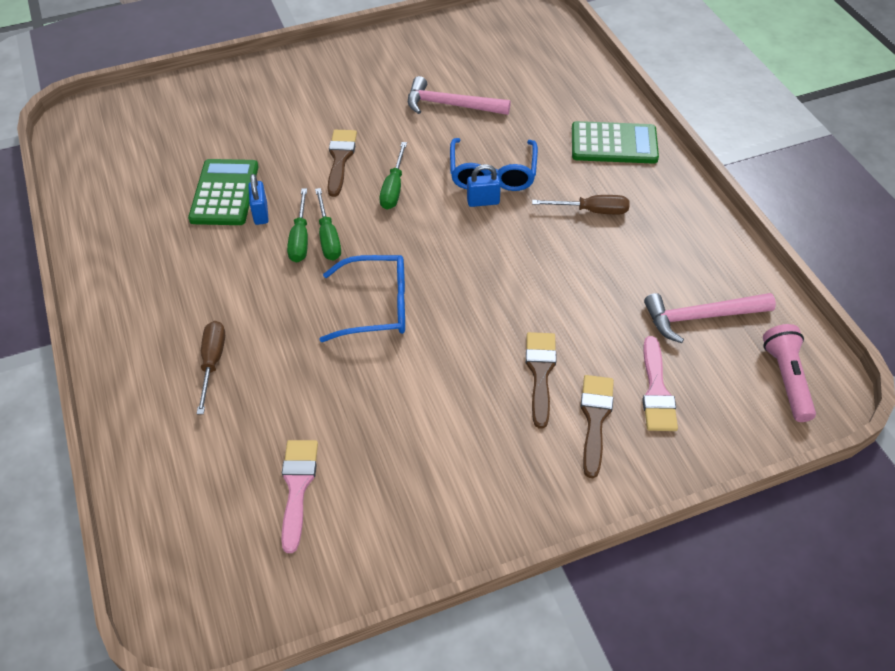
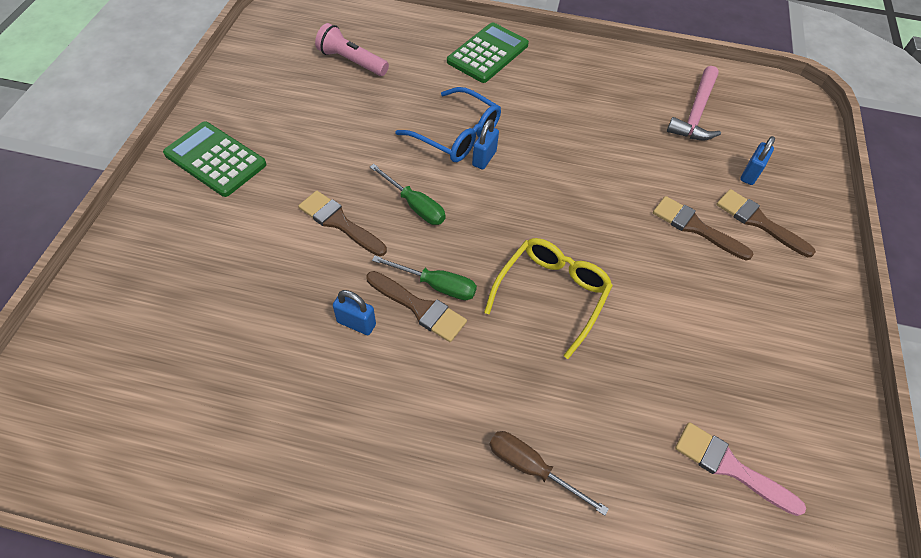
camera: 60 degrees left, 5 degrees up
green calculator [188,159,259,225] -> green calculator moved to [163,121,267,197]
green screwdriver [287,188,308,262] -> brown brush [366,271,467,342]
blue glasses [319,255,405,342] -> yellow glasses [484,238,613,359]
pink hammer [408,76,511,115] -> none
brown screwdriver [532,195,629,214] -> none
pink brush [642,336,678,431] -> blue padlock [740,136,775,185]
pink flashlight [763,324,816,422] -> pink flashlight moved to [315,23,389,76]

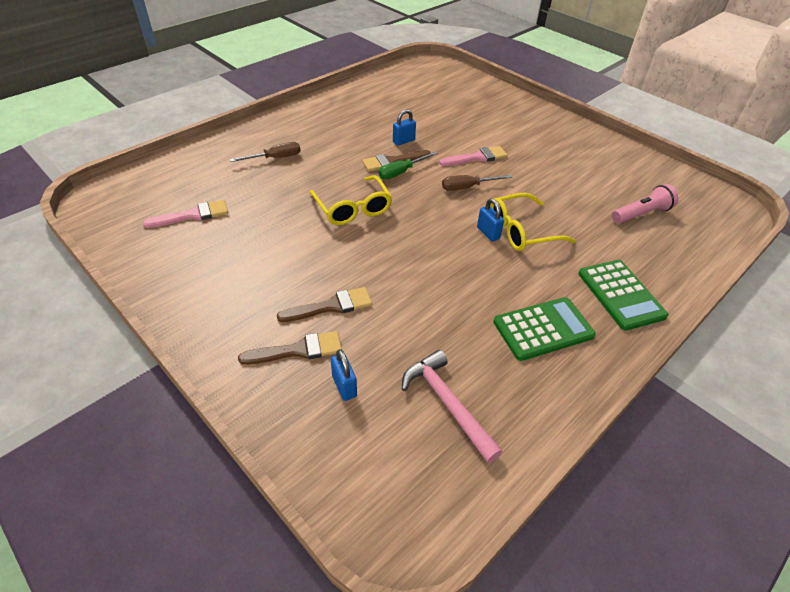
camera: 125 degrees right, 10 degrees down
green calculator [163,121,267,197] -> green calculator moved to [493,297,596,361]
brown brush [298,191,387,256] -> pink brush [439,146,508,166]
green screwdriver [370,164,445,225] -> brown screwdriver [442,175,513,191]
blue glasses [396,87,501,162] -> yellow glasses [490,193,576,251]

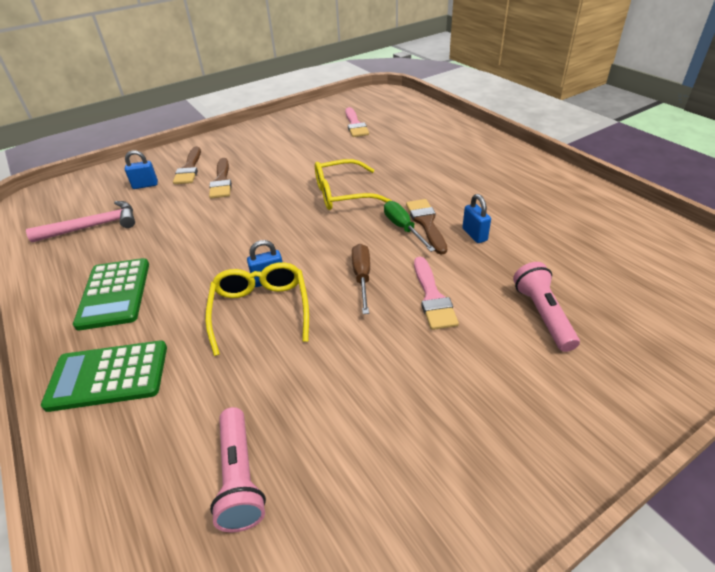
camera: 105 degrees right, 5 degrees down
brown screwdriver [230,142,301,162] -> none
none -> pink flashlight [513,262,580,352]

